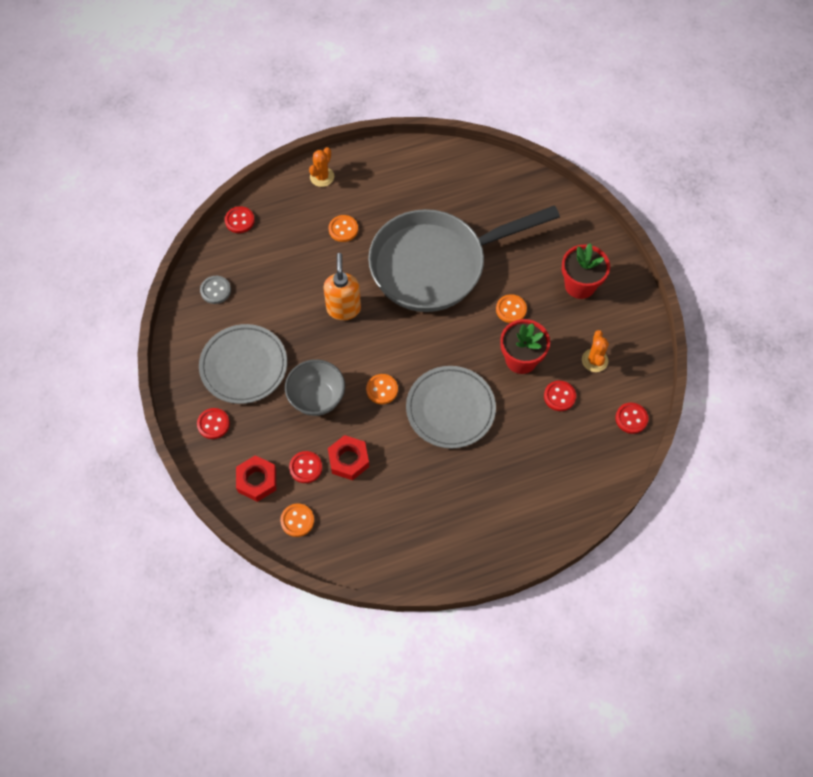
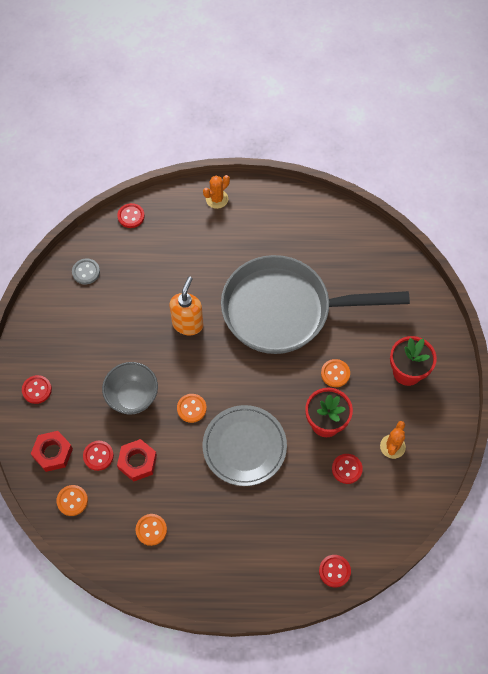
camera: 20 degrees right, 0 degrees up
grey plate [199,324,287,404] -> none
orange button [329,215,358,242] -> orange button moved to [135,514,167,546]
red button [615,403,648,434] -> red button moved to [319,555,351,587]

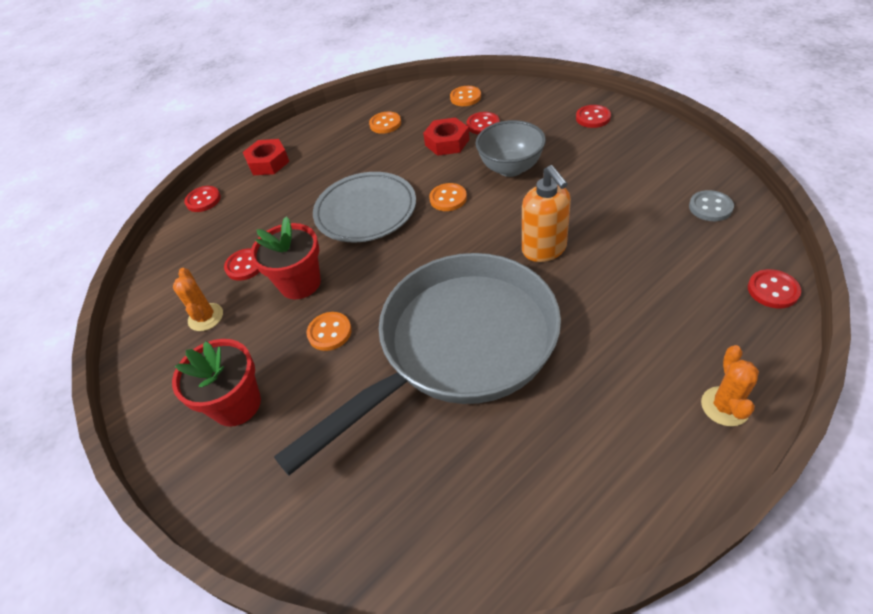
camera: 145 degrees right, 15 degrees down
red nut [31,431,73,472] -> red nut moved to [243,139,289,175]

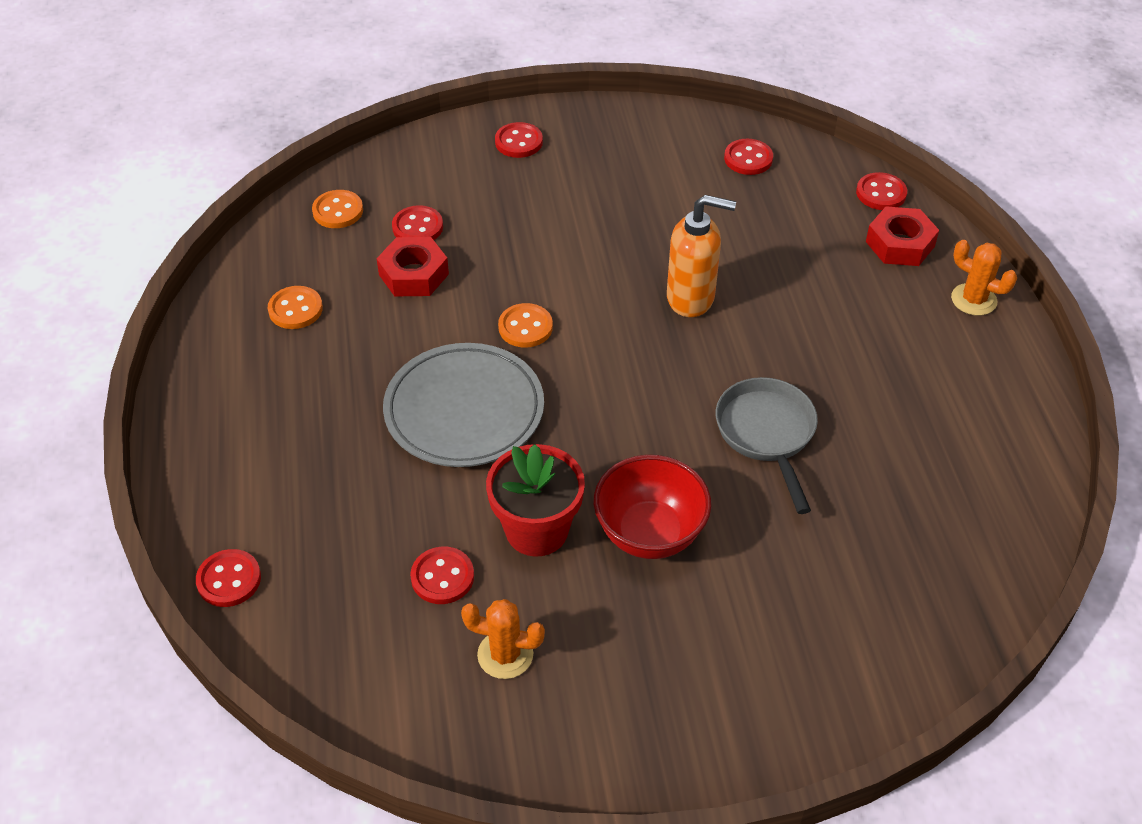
camera: 65 degrees left, 0 degrees up
red flower pot [172,339,261,427] -> none
red nut [243,139,289,175] -> red nut moved to [866,206,939,266]
grey pan [274,253,561,475] -> grey pan [716,377,818,514], size x0.46
orange button [306,312,352,351] -> red bowl [594,455,711,559]
grey bowl [476,120,546,177] -> none
grey button [689,190,734,221] -> red button [724,139,773,175]

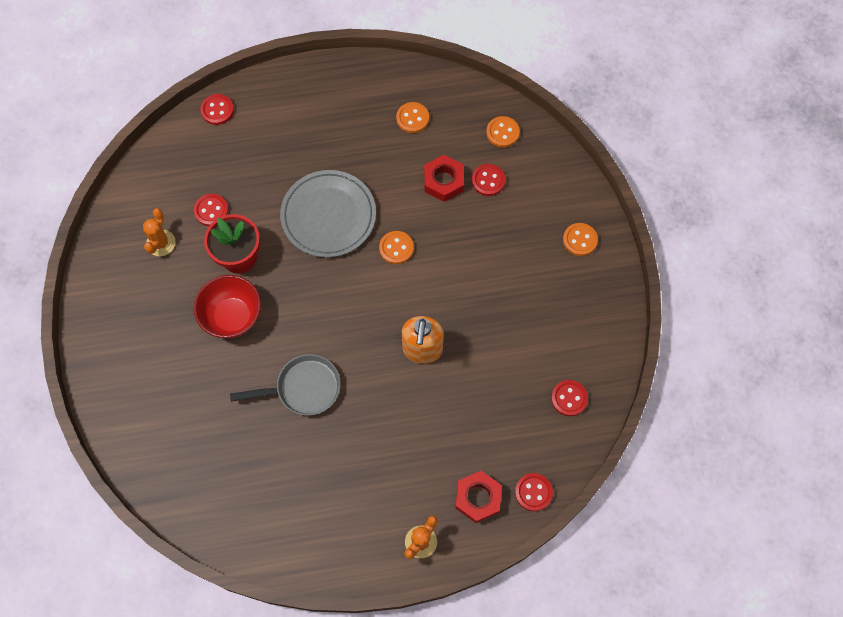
camera: 90 degrees right, 20 degrees up
red button [495,122,543,158] -> orange button [563,223,598,256]

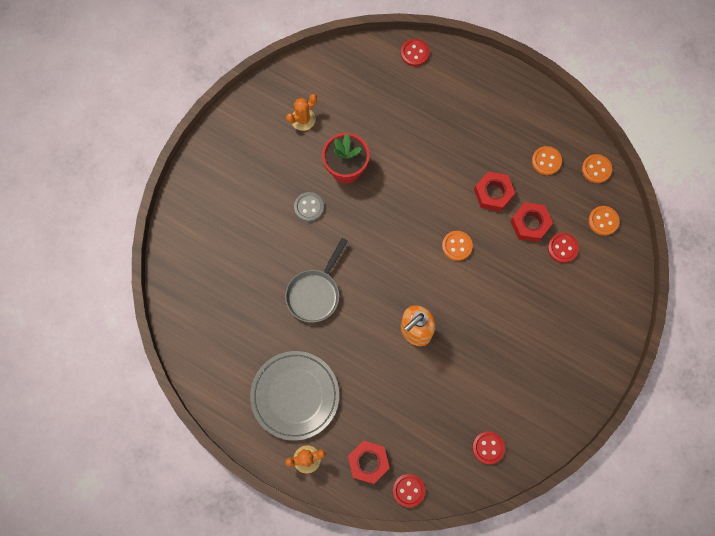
camera: 40 degrees right, 5 degrees up
red button [194,194,229,226] -> none
red bowl [194,275,261,338] -> grey button [294,192,324,222]
grey pan [230,354,341,416] -> grey pan turned 90 degrees clockwise [285,238,348,323]
grey plate [280,170,376,258] -> grey plate moved to [250,351,339,441]
orange button [563,223,598,256] -> orange button moved to [582,154,612,183]
none -> red nut [474,171,515,212]

